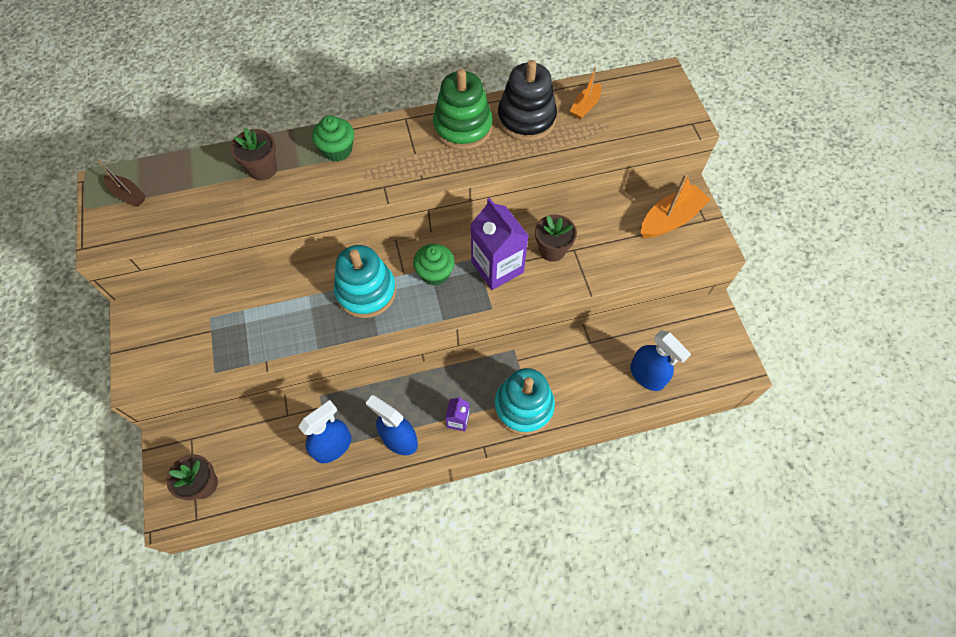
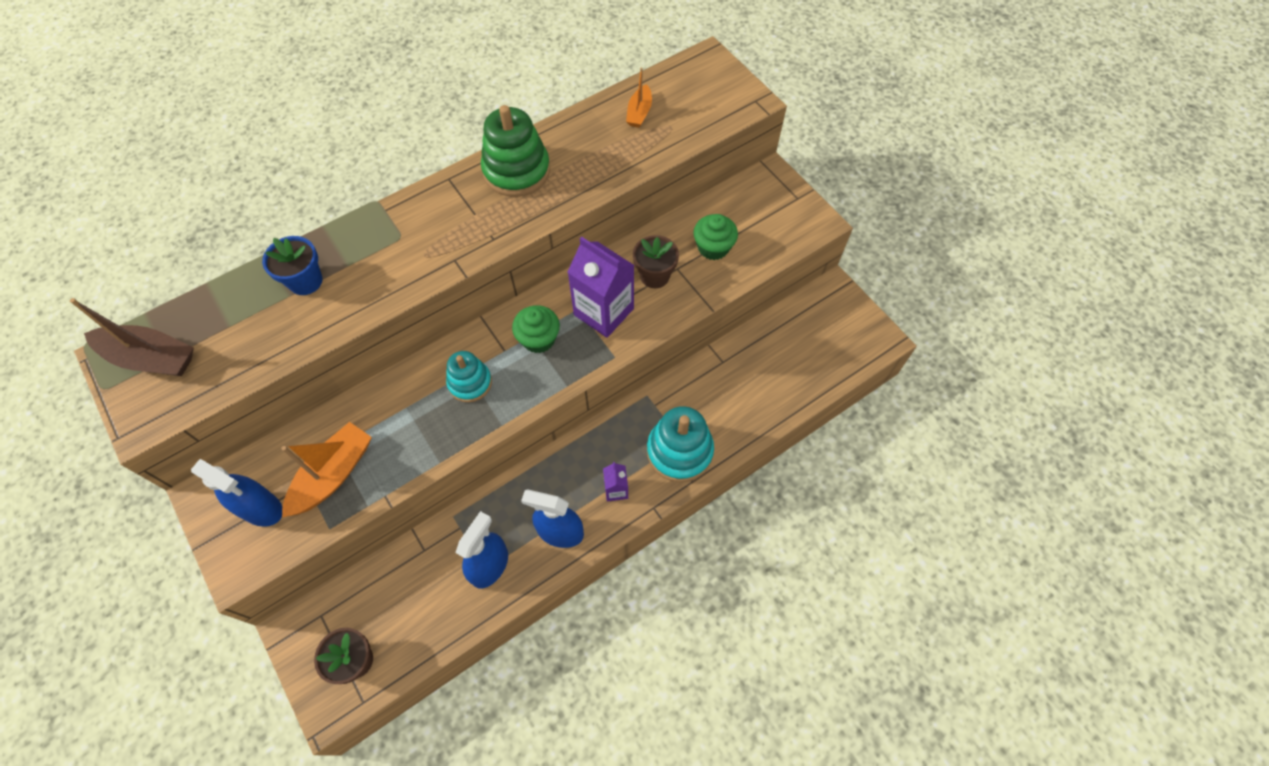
camera: 20 degrees left, 0 degrees up
brown boat [98,160,145,207] -> brown boat [70,298,194,376], size x1.73
brown flower pot [230,127,277,181] -> blue flower pot [262,236,322,295]
green cupcake [312,116,354,161] -> green cupcake moved to [693,214,738,260]
turquoise stacking toy [334,245,396,318] -> turquoise stacking toy [446,351,492,402], size x0.63
black stacking toy [498,60,557,141] -> none
blue spray bottle [630,330,691,391] -> blue spray bottle moved to [191,459,282,527]
orange boat [641,174,711,238] -> orange boat moved to [281,422,372,517]

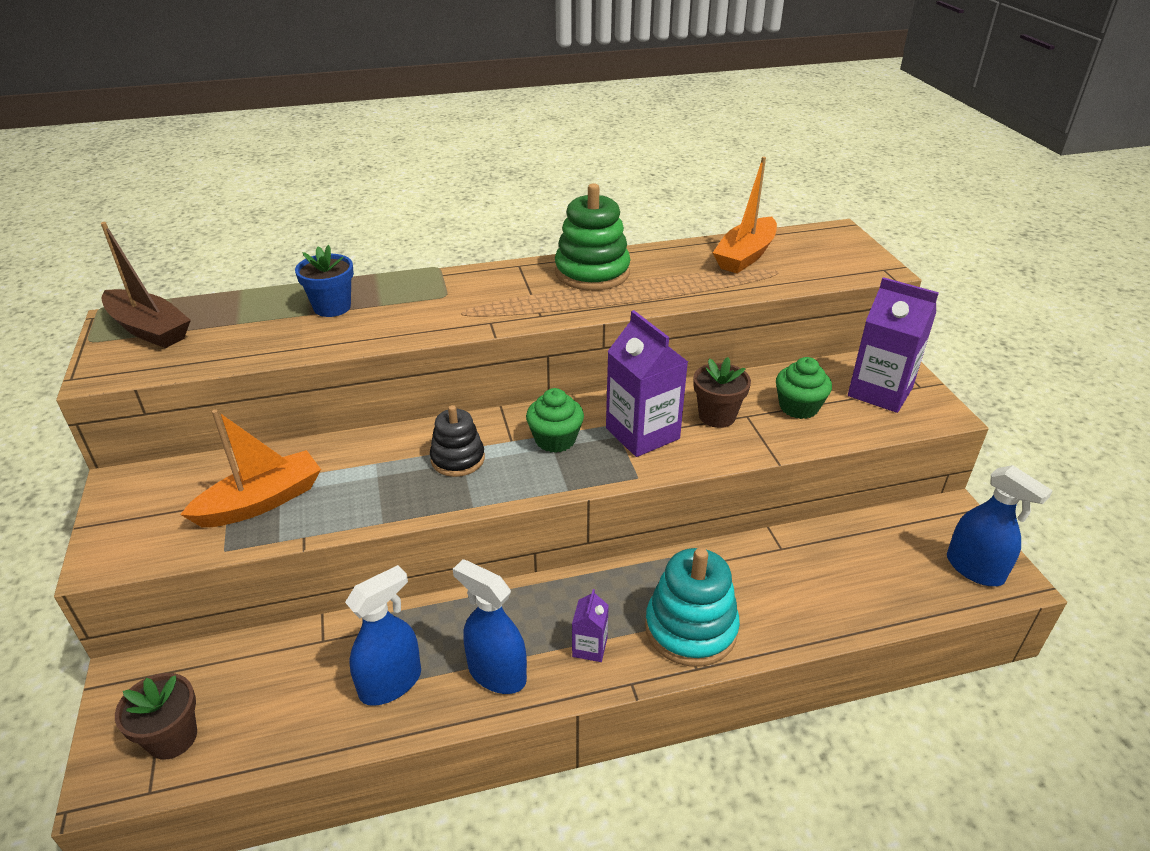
camera: 20 degrees right, 25 degrees down
blue spray bottle [191,459,282,527] -> blue spray bottle moved to [947,465,1053,586]
turquoise stacking toy [446,351,492,402] -> black stacking toy [430,405,485,477]
orange boat [626,68,652,128] -> orange boat [713,156,777,274], size x1.73
none -> purple carton [848,277,939,413]

